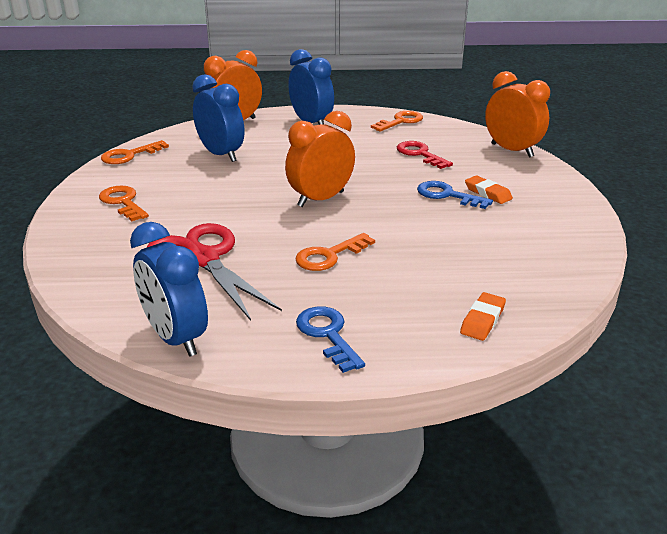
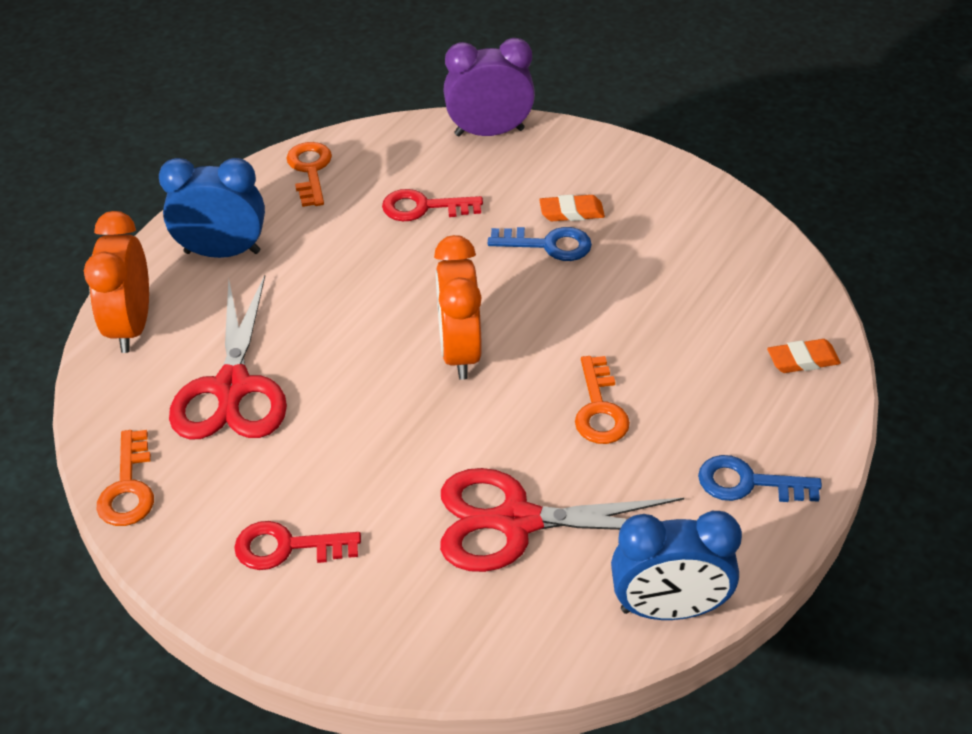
camera: 55 degrees left, 15 degrees up
orange key [99,186,149,221] -> red key [234,521,361,570]
blue clock [192,74,245,162] -> red scissors [169,275,287,440]
blue key [417,181,493,209] -> blue key turned 150 degrees counterclockwise [488,227,592,261]
orange eraser [460,292,506,341] -> orange eraser turned 75 degrees counterclockwise [767,339,841,373]
orange clock [485,71,550,158] -> purple clock [443,38,535,136]

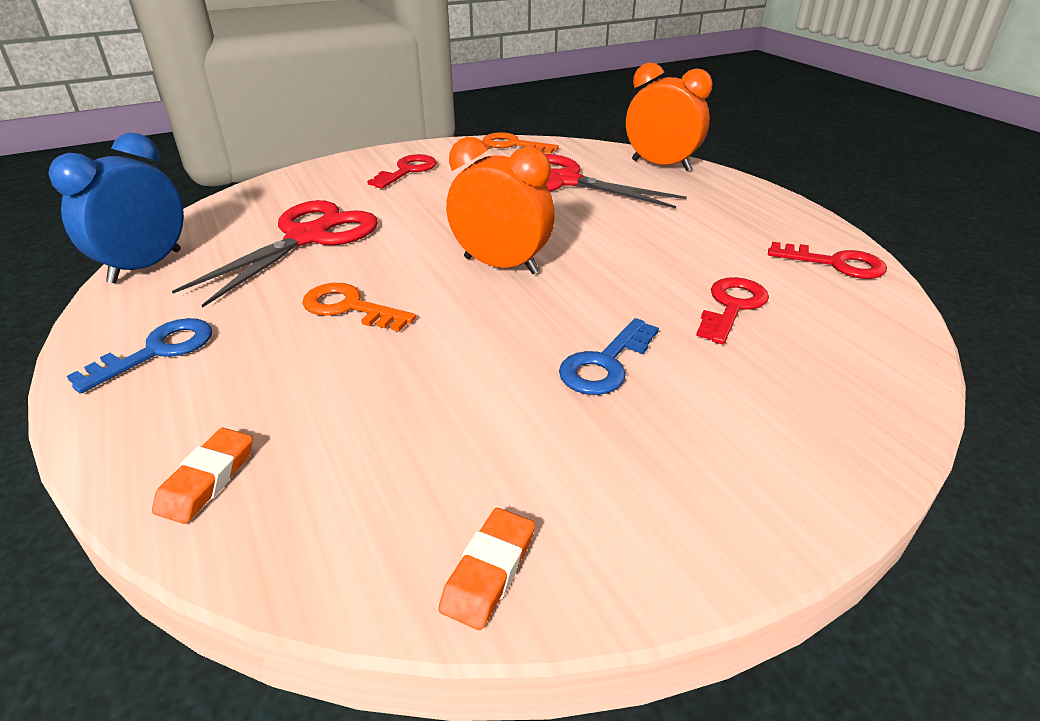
camera: 120 degrees right, 10 degrees down
blue clock [159,158,265,258] -> none
orange key [286,142,332,207] -> red key [768,242,887,279]
purple clock [443,38,535,136] -> none
orange eraser [539,195,605,221] -> orange eraser moved to [438,508,535,630]

